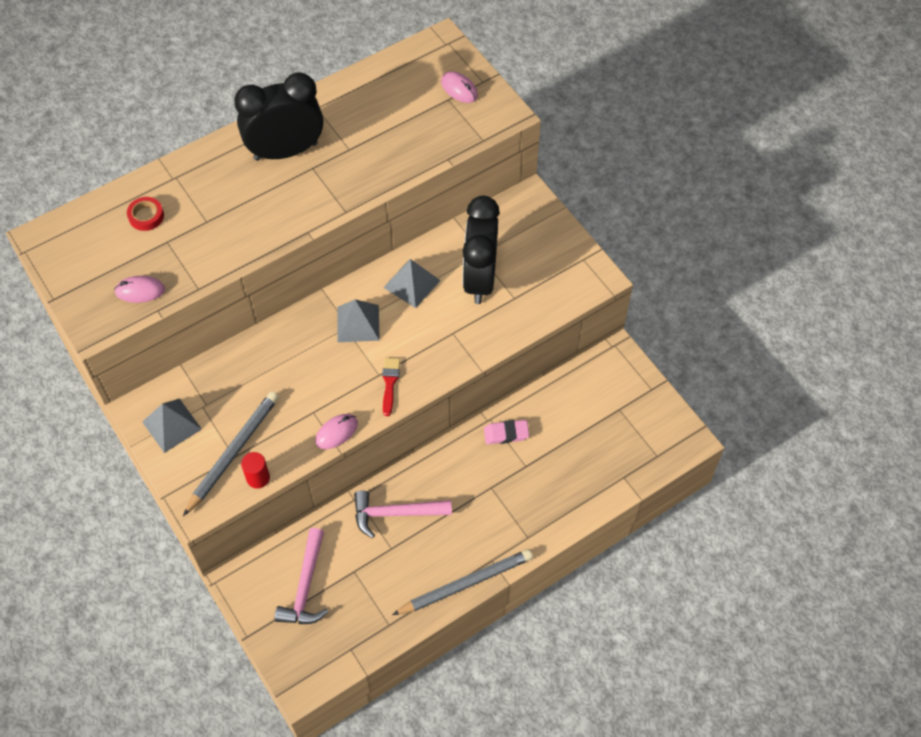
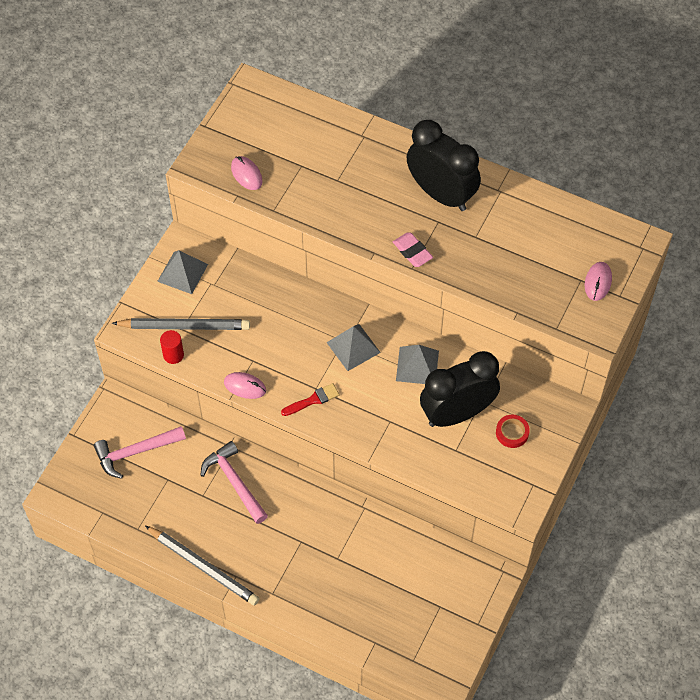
camera: 60 degrees right, 0 degrees up
red tape [127,197,164,231] -> red tape moved to [496,415,530,448]
pink eraser [484,420,529,444] -> pink eraser moved to [393,232,433,267]

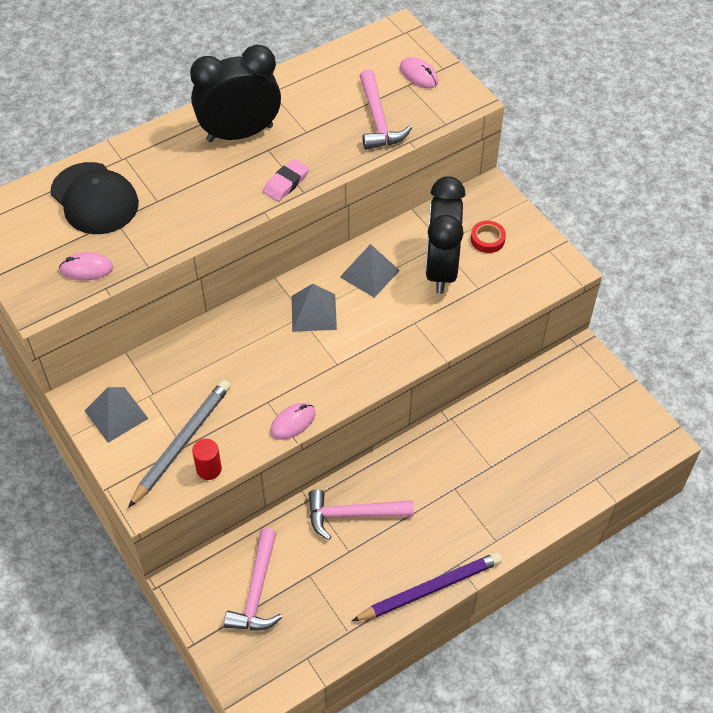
camera: 60 degrees left, 5 degrees down
grey pencil [145,526,260,606] -> purple pencil [352,552,502,621]
red brush [281,383,339,416] -> none
pink eraser [393,232,433,267] -> pink eraser turned 45 degrees counterclockwise [263,159,309,202]
none -> black cap [50,162,139,234]
none -> pink hammer [360,69,412,150]

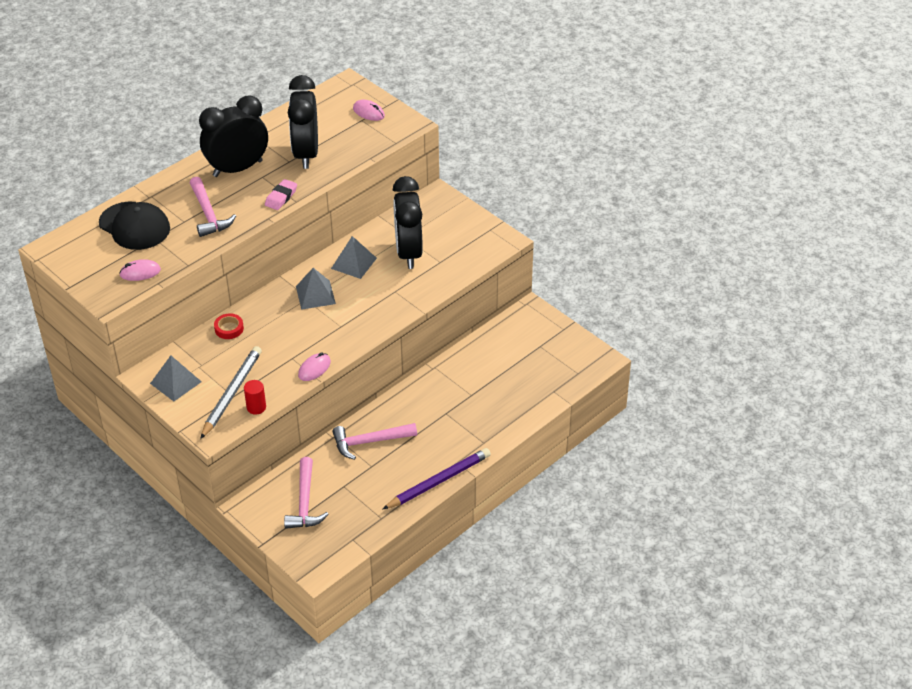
camera: 10 degrees left, 10 degrees down
pink hammer [360,69,412,150] -> pink hammer moved to [190,177,236,237]
red tape [471,221,506,253] -> red tape moved to [214,313,244,339]
none -> black clock [288,75,318,169]

